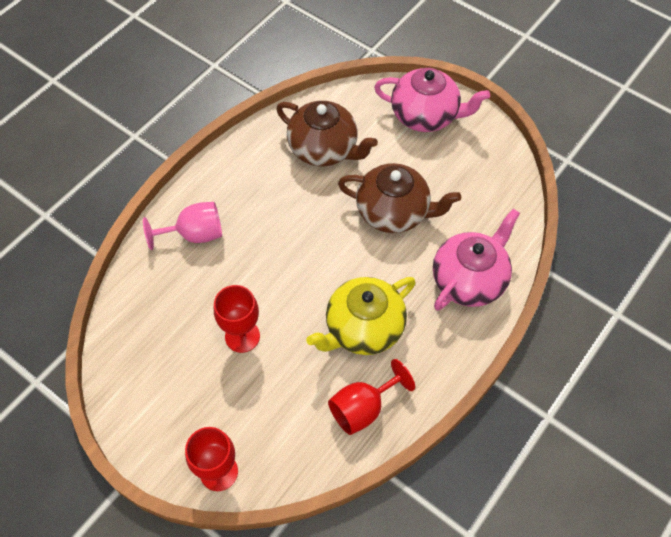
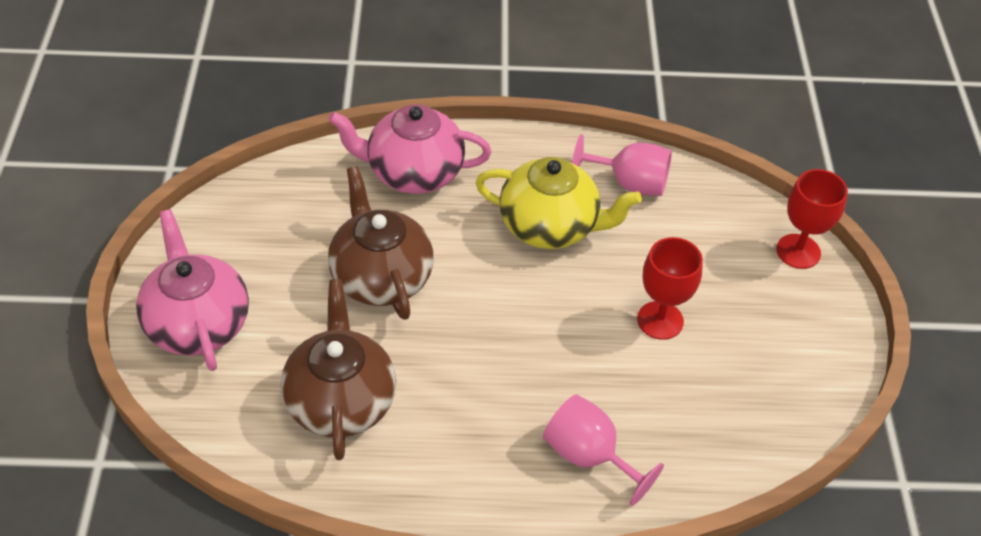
camera: 130 degrees left, 10 degrees down
red goblet [328,359,415,435] -> pink goblet [572,134,672,196]

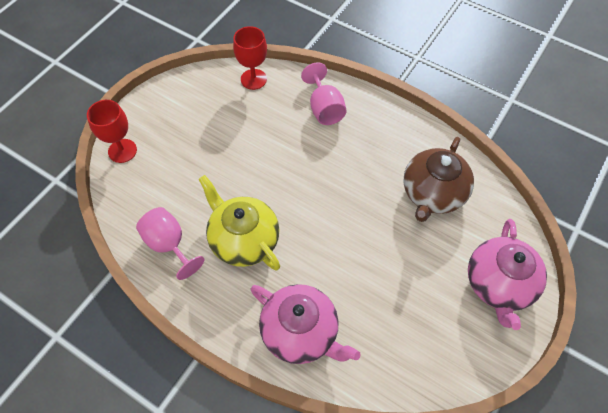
camera: 145 degrees left, 10 degrees up
brown teapot [328,166,434,320] -> none
red goblet [637,237,703,340] -> red goblet moved to [233,26,267,90]

